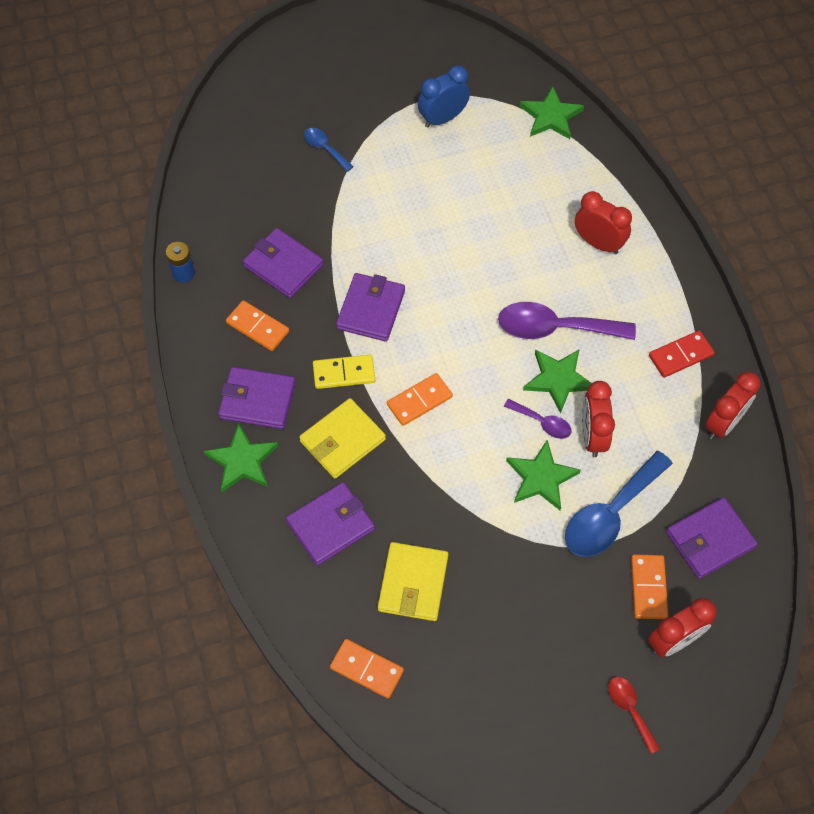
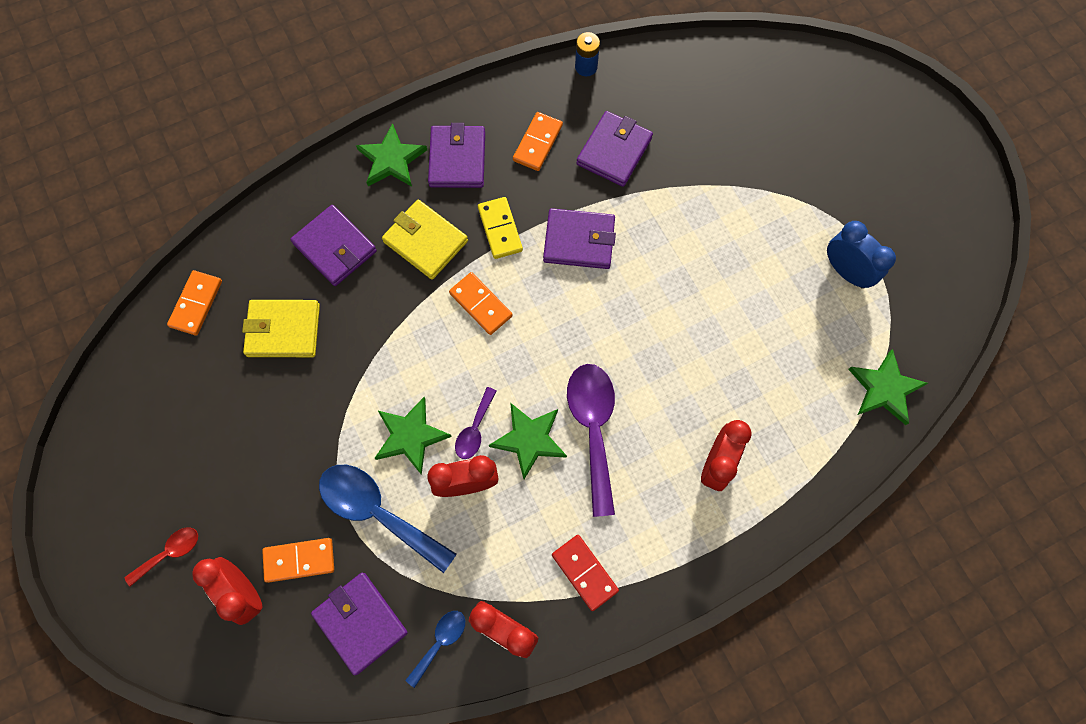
camera: 80 degrees right, 10 degrees up
blue spoon [304,128,354,172] -> blue spoon moved to [405,611,465,688]

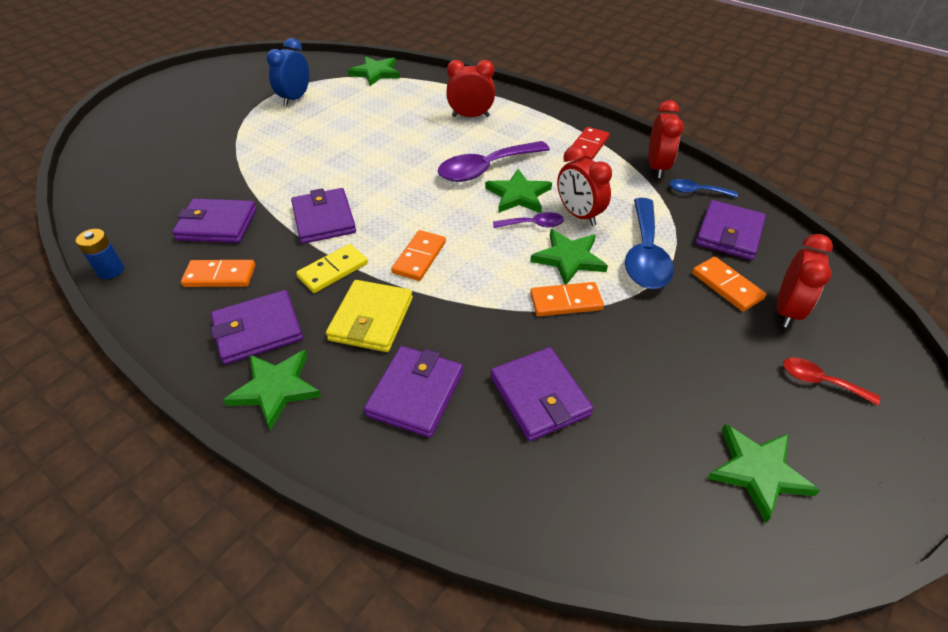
camera: 115 degrees left, 25 degrees down
orange domino [167,270,222,336] -> orange domino moved to [530,282,604,316]
yellow wallet [242,300,320,357] -> purple wallet [490,347,593,441]
none -> green star [707,424,820,523]

